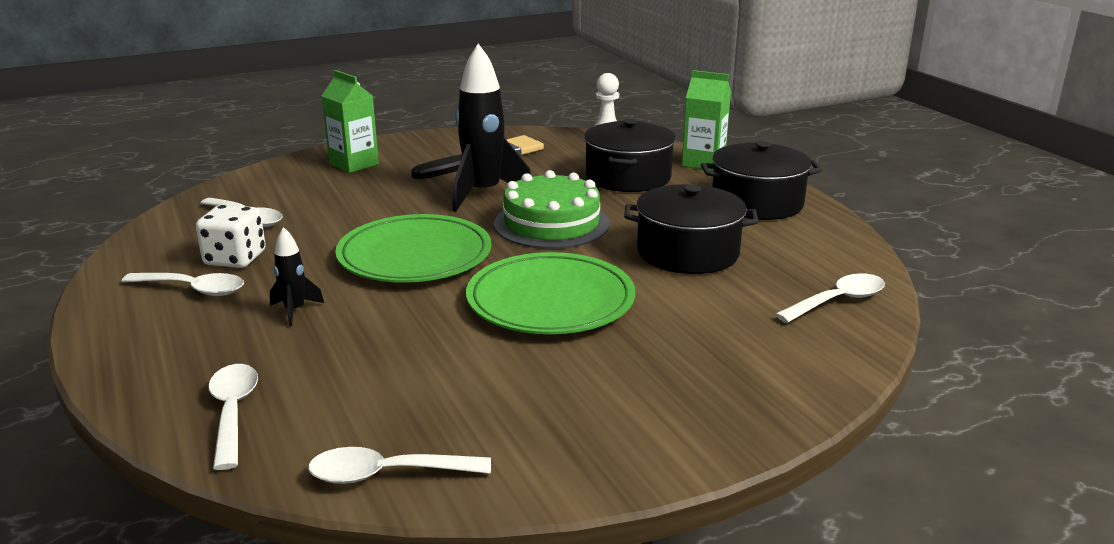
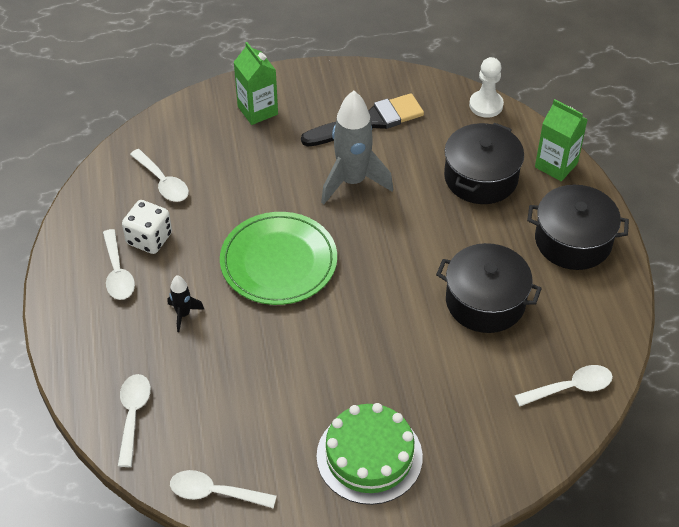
camera: 15 degrees right, 25 degrees up
white spoon [121,273,244,296] -> white spoon turned 45 degrees clockwise [103,229,135,300]
black rocket [452,44,531,212] -> grey rocket [321,91,393,205]
green plate [466,252,635,334] -> none
green cake [494,170,610,249] -> green cake moved to [317,403,423,505]

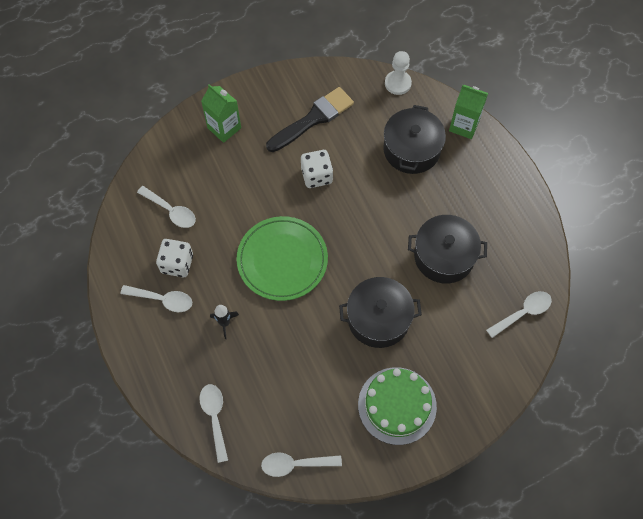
camera: 15 degrees left, 15 degrees up
white spoon [103,229,135,300] -> white spoon turned 45 degrees counterclockwise [121,285,192,312]
grey rocket [321,91,393,205] -> white dice [301,150,333,188]
black pot [527,185,629,270] -> black pot moved to [339,277,422,348]

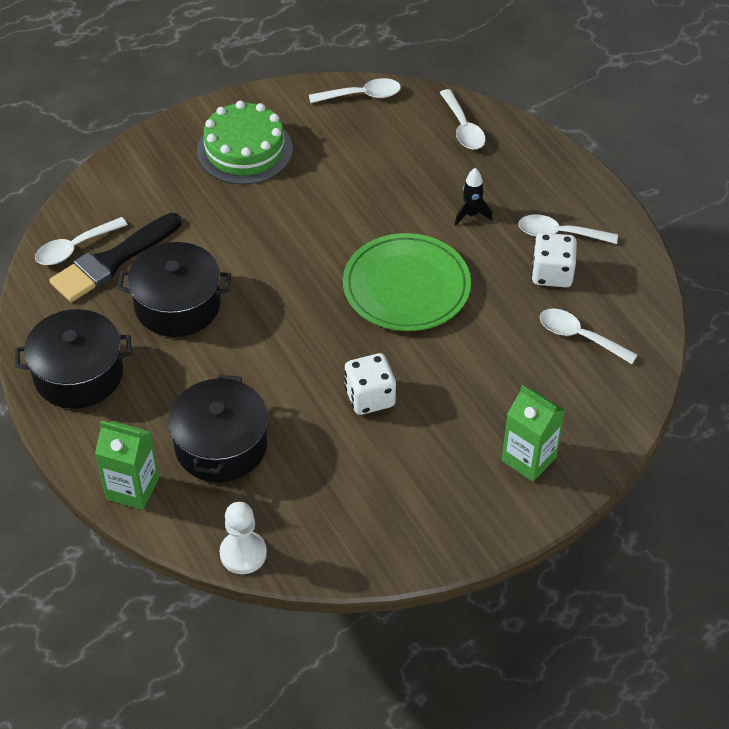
camera: 175 degrees right, 15 degrees down
black brush [266,87,354,152] -> black brush moved to [49,213,181,302]
black pot [339,277,422,348] -> black pot moved to [15,309,132,409]

